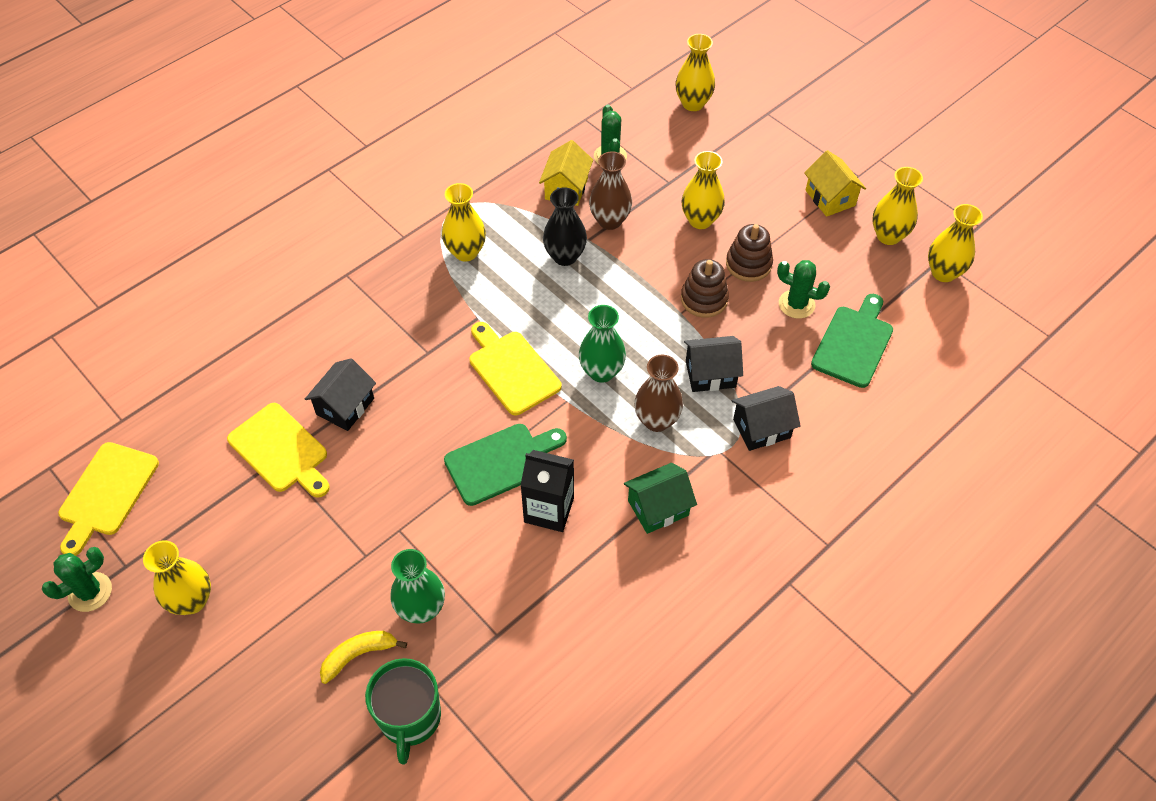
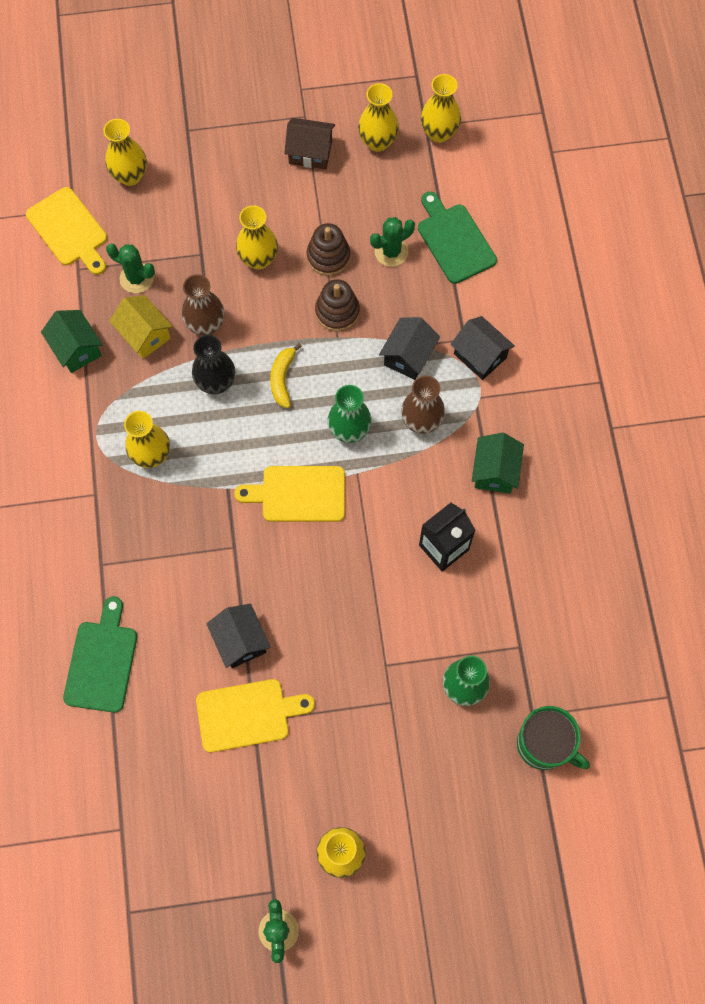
camera: 55 degrees left, 15 degrees up
yellow cutting board [58,442,159,556] -> yellow cutting board moved to [26,187,107,275]
yellow banana [320,631,407,684] -> yellow banana moved to [270,343,302,408]
green cutting board [444,424,567,506] -> green cutting board moved to [63,596,137,713]
black house [732,386,801,451] -> black house turned 60 degrees counterclockwise [450,316,515,380]
yellow house [804,150,866,217] -> brown house [284,118,335,169]
none -> green house [41,310,103,373]

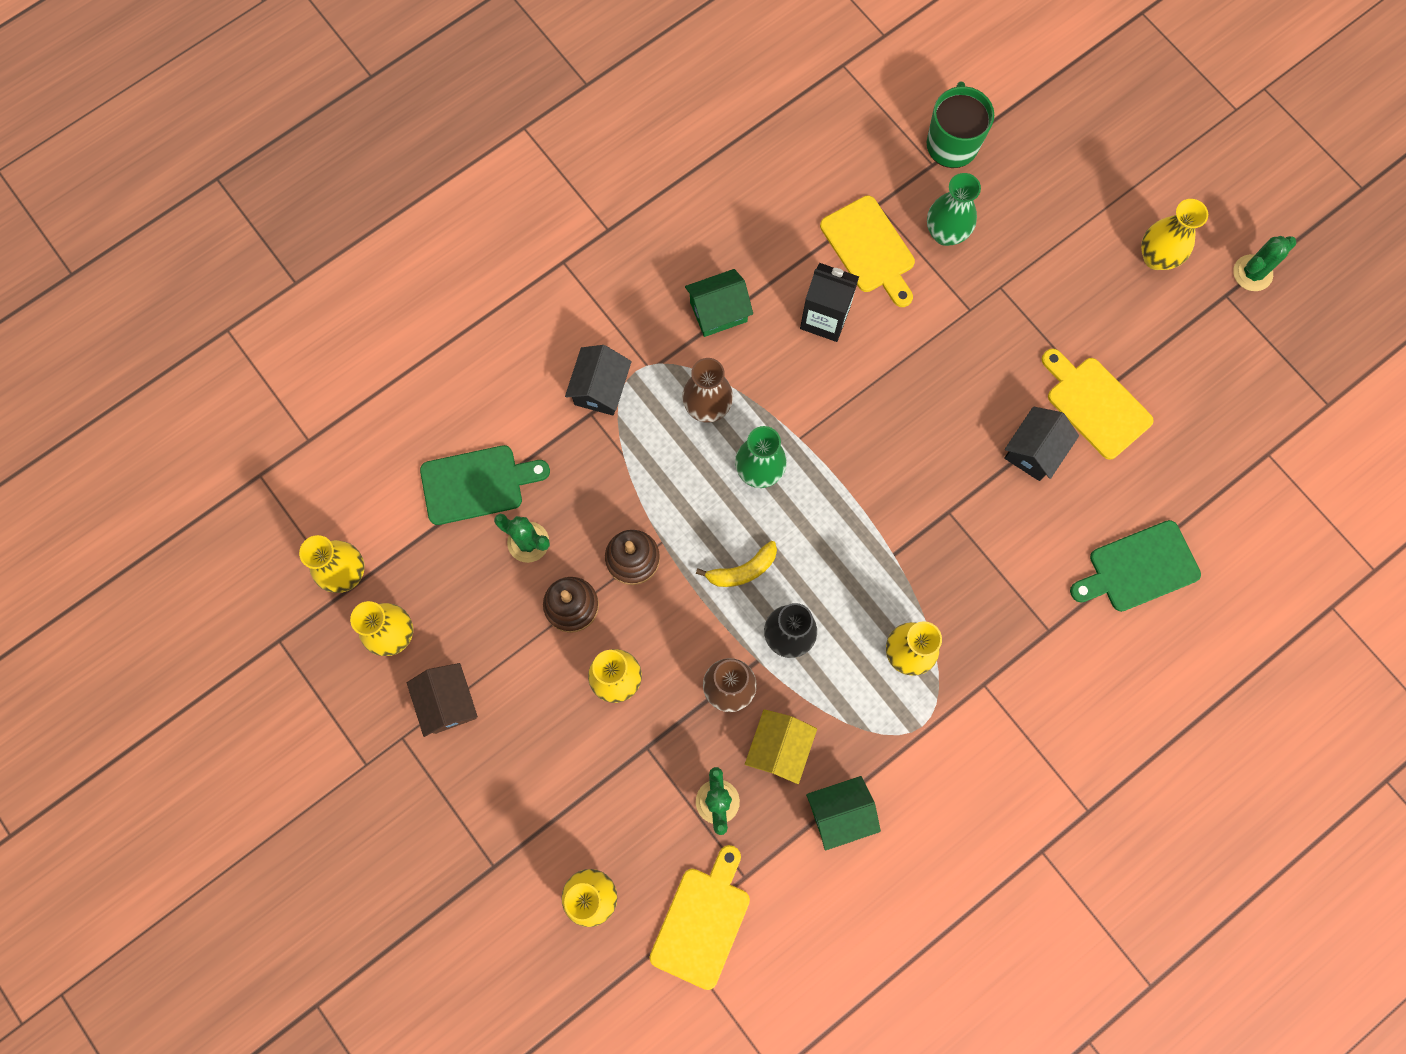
camera: 120 degrees left, 5 degrees up
green house [41,310,103,373] -> green house turned 45 degrees clockwise [806,776,881,850]
yellow cutting board [234,466,345,522] -> yellow cutting board moved to [820,196,915,307]
black house [379,317,440,380] -> none
green cutting board [418,191,497,284] -> green cutting board turned 135 degrees counterclockwise [420,445,550,525]

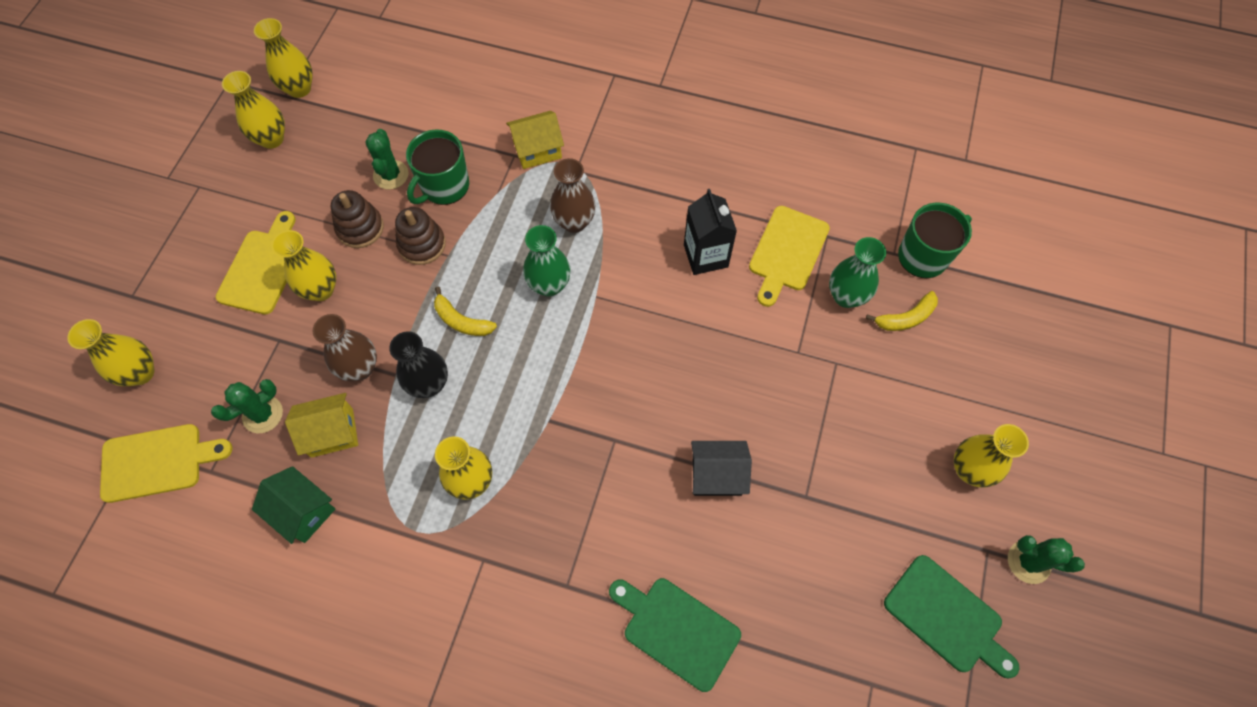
camera: 55 degrees right, 10 degrees down
brown house [407,663,478,737] -> none
green cutting board [420,445,550,525] -> green cutting board moved to [884,555,1019,678]
black house [565,345,632,416] -> yellow house [506,111,564,169]
green house [685,269,753,337] -> none
yellow cutting board [1042,349,1154,460] -> yellow cutting board moved to [216,211,296,314]
none -> green mug [406,129,469,205]
none -> yellow banana [866,291,938,331]

